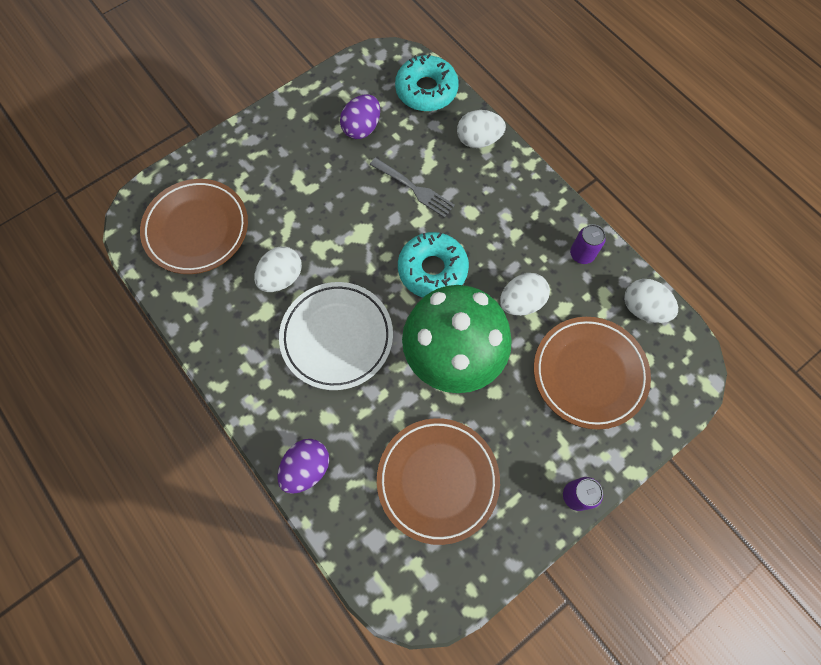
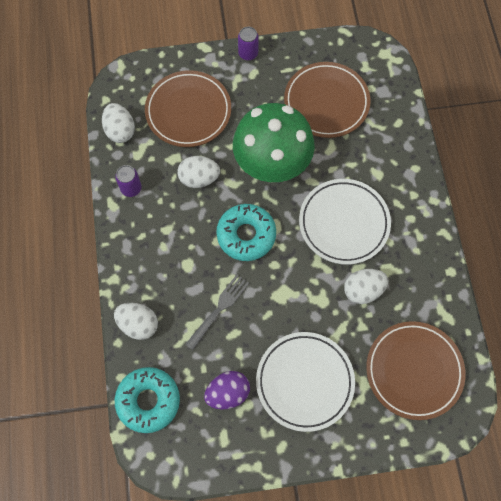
camera: 150 degrees left, 0 degrees up
purple egg [278,439,329,494] -> none
grey fork [370,158,455,218] -> grey fork turned 60 degrees clockwise [185,274,249,350]
none -> white plate [256,332,355,432]

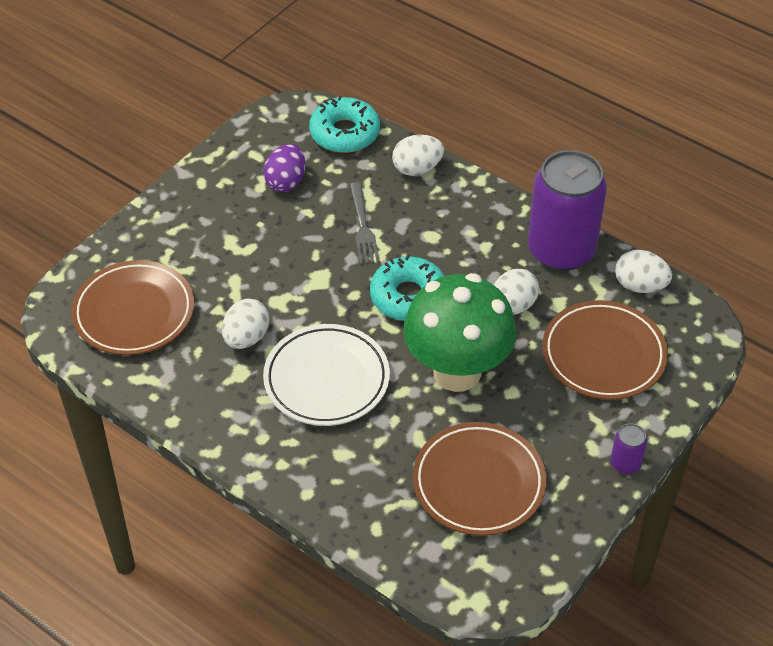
camera: 135 degrees right, 20 degrees down
purple can [115,165,142,197] -> purple can [528,150,607,271], size x2.45
white plate [256,332,355,432] -> none

